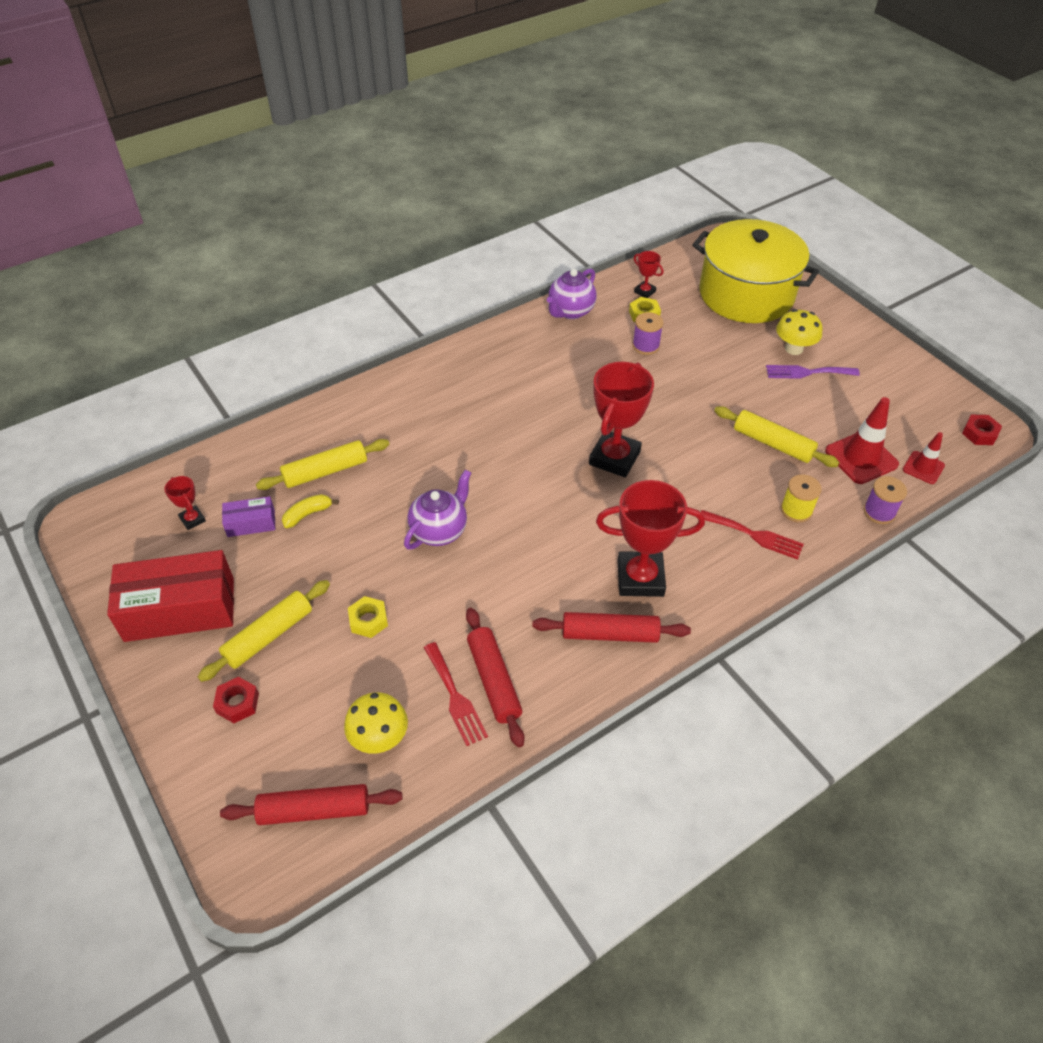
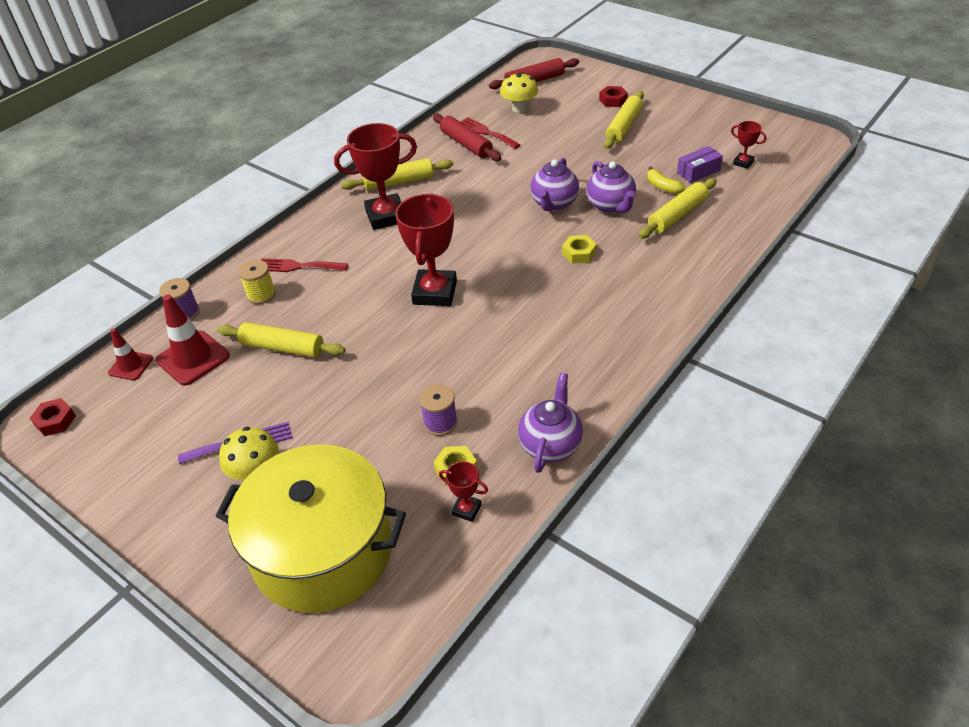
camera: 165 degrees right, 5 degrees down
red box [107,550,234,642] -> none
yellow banana [282,494,339,528] -> yellow banana turned 105 degrees clockwise [647,167,685,194]
yellow nut [348,596,388,638] -> yellow nut moved to [562,235,597,263]
red rolling pin [532,612,691,643] -> yellow rolling pin [341,158,453,191]
none -> purple teapot [587,161,636,214]

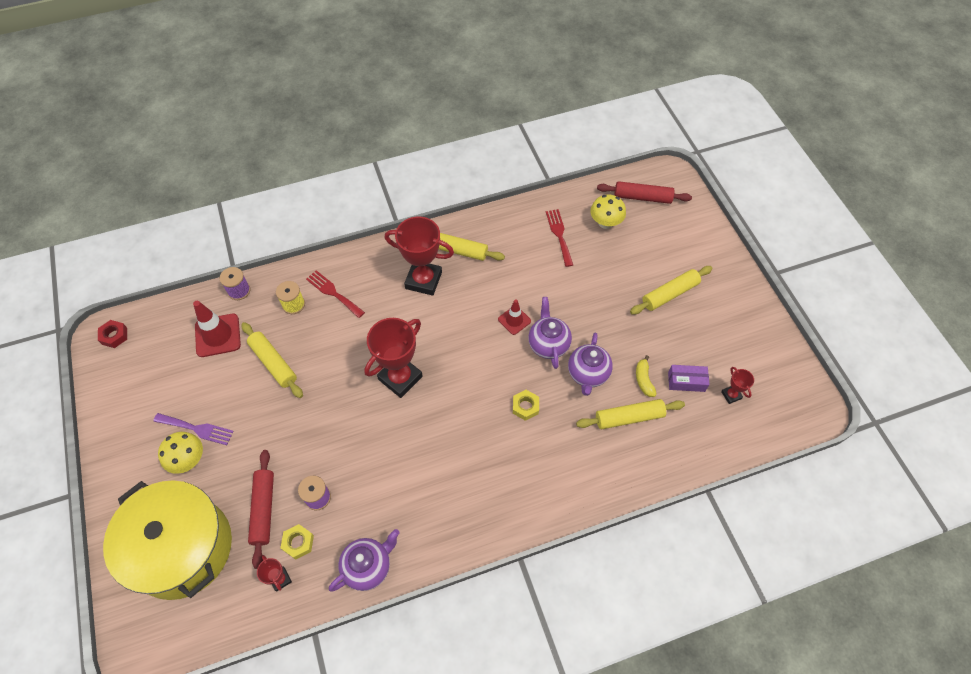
camera: 30 degrees right, 15 degrees up
red traffic cone [108,329,153,380] -> red traffic cone moved to [498,300,531,335]
red rolling pin [433,114,501,161] -> red rolling pin moved to [248,450,274,569]
purple teapot [530,158,579,211] -> purple teapot turned 120 degrees clockwise [528,297,572,369]
red nut [599,86,628,107] -> none

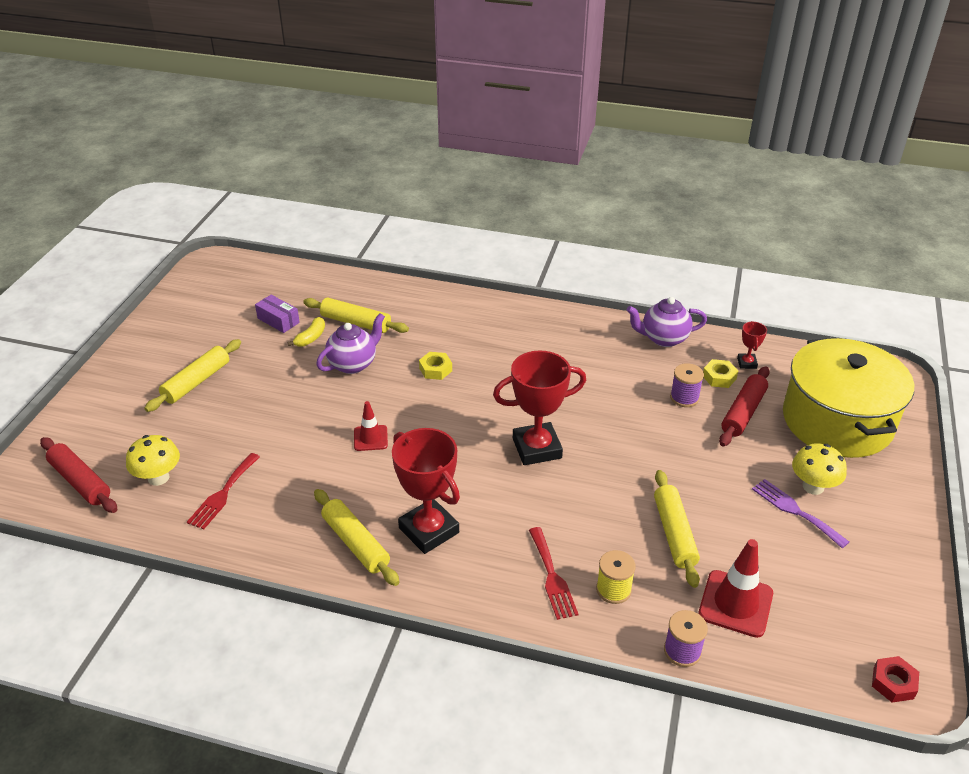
camera: 145 degrees left, 20 degrees down
purple teapot [528,297,572,369] -> none
yellow rolling pin [630,266,713,315] -> yellow rolling pin turned 60 degrees counterclockwise [144,339,241,412]
red trophy [721,367,754,404] -> none

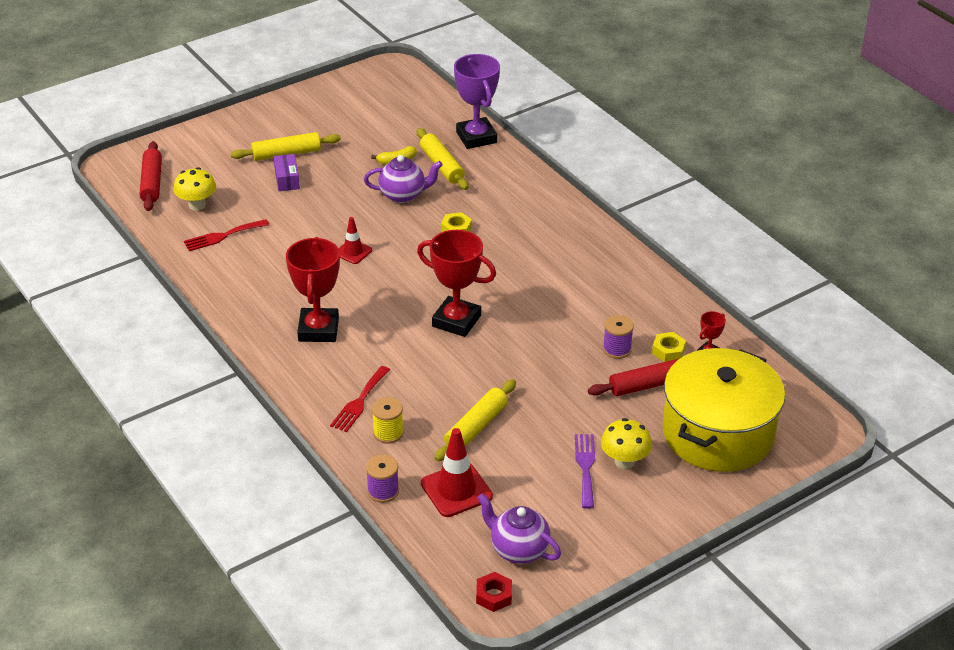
camera: 40 degrees right, 0 degrees up
purple box [255,295,300,333] -> purple box moved to [274,154,300,191]
yellow rolling pin [314,489,400,586] -> none
purple teapot [627,297,707,347] -> purple teapot moved to [477,493,561,564]
none -> purple trophy [454,54,500,149]

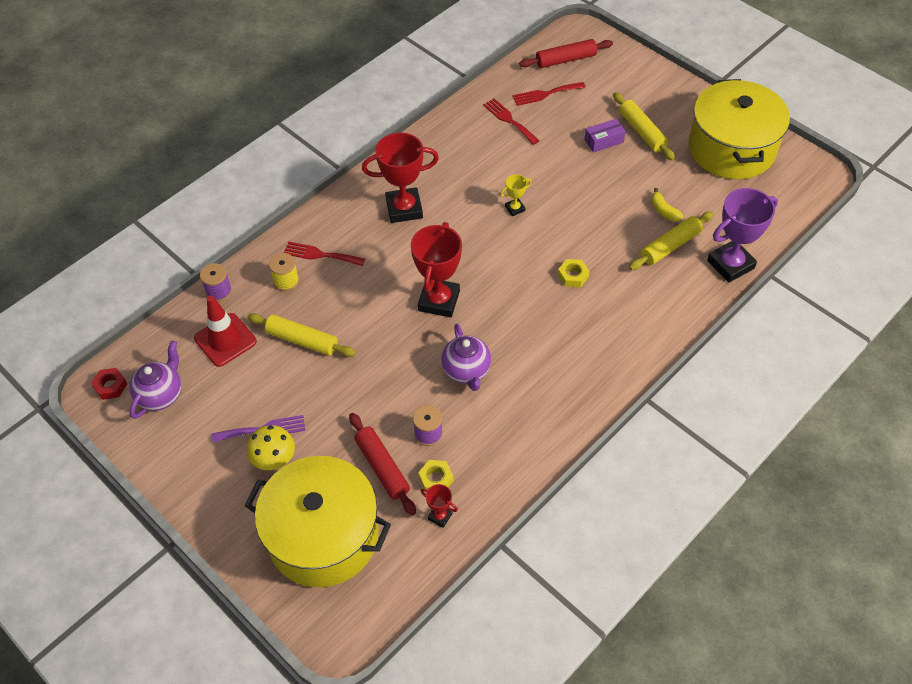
camera: 80 degrees right, 15 degrees up
yellow mushroom [173,167,216,211] -> red fork [512,82,586,106]
red traffic cone [338,217,372,264] -> yellow trophy [501,174,532,216]
purple teapot [364,155,442,203] -> purple teapot moved to [441,324,491,391]
none -> yellow pot [688,79,790,179]

